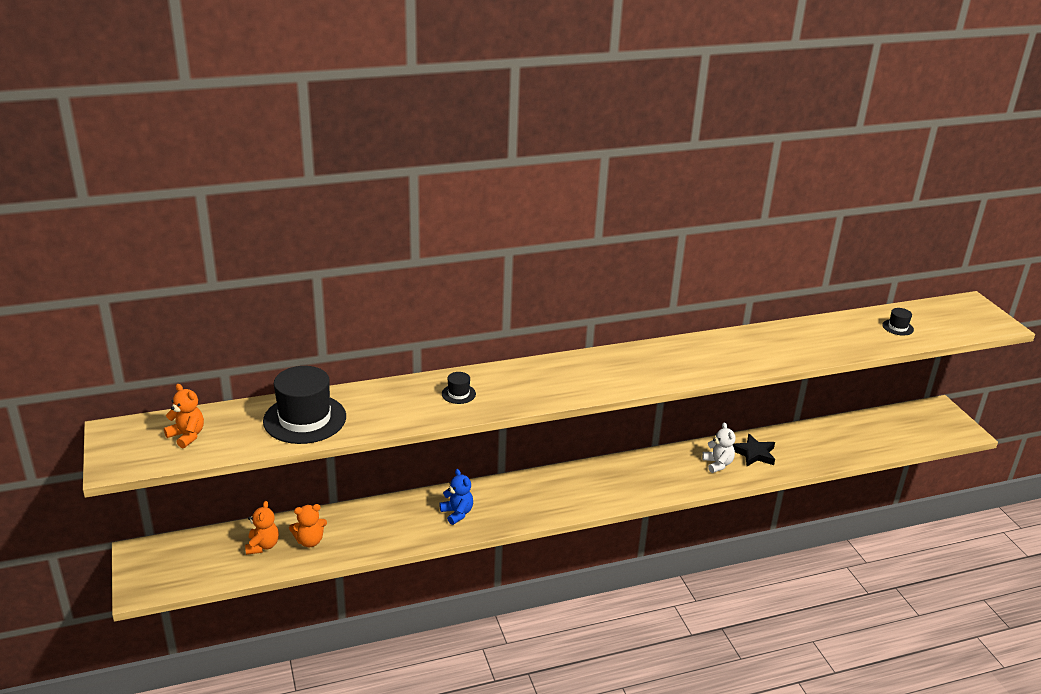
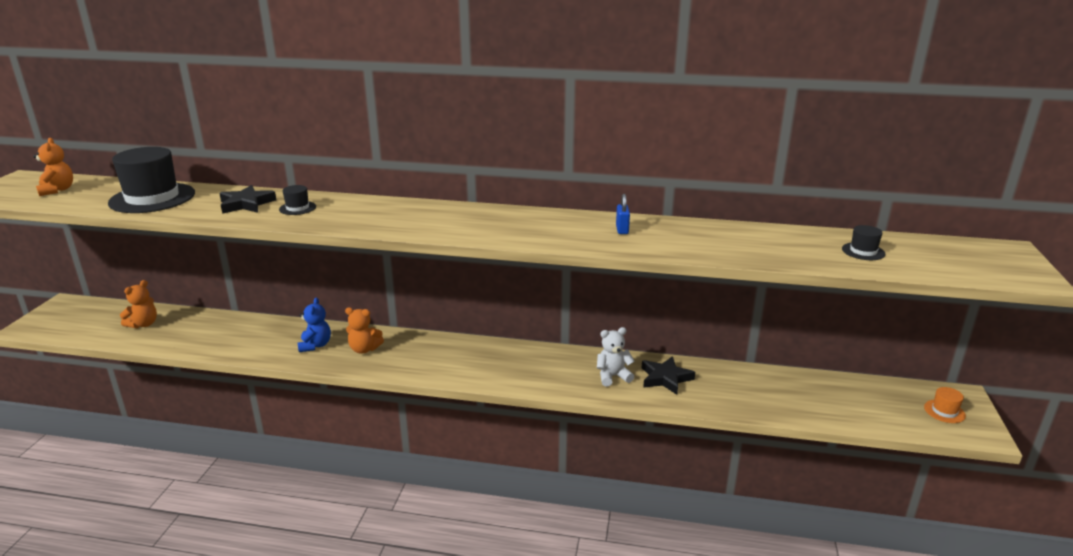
camera: 30 degrees right, 5 degrees down
orange teddy bear [289,504,327,547] -> orange teddy bear moved to [345,307,384,354]
white teddy bear [702,422,736,473] -> white teddy bear turned 120 degrees counterclockwise [597,327,635,386]
none -> black star [219,185,276,214]
none -> blue padlock [616,194,630,234]
none -> orange hat [924,387,966,423]

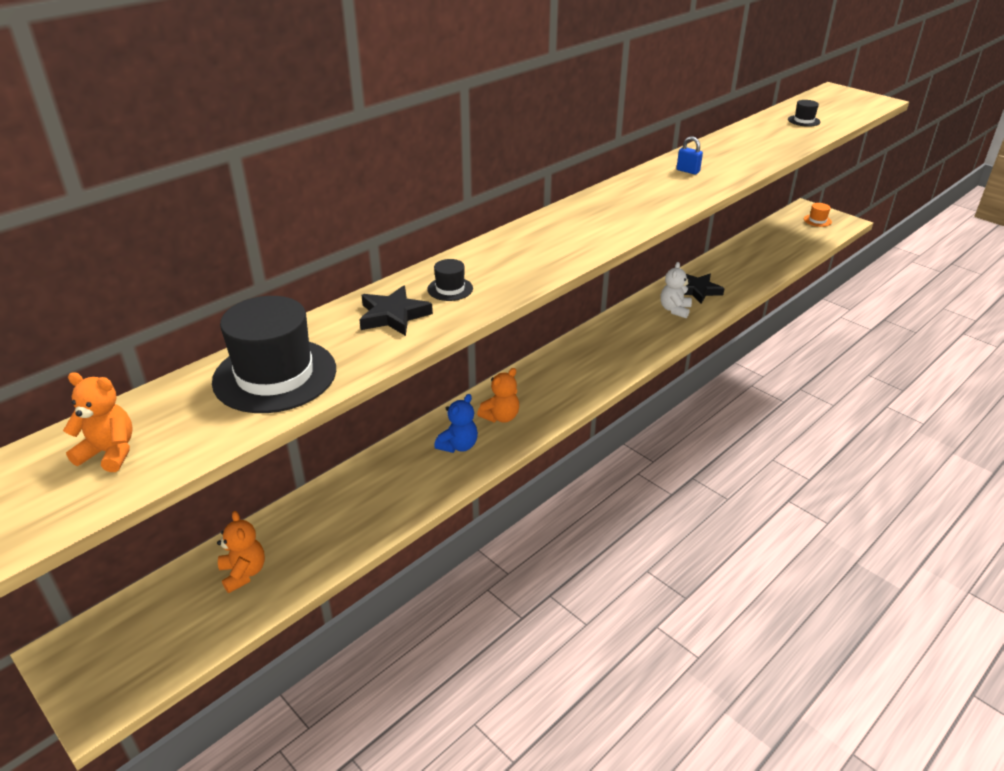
camera: 55 degrees left, 10 degrees up
blue teddy bear [298,297,331,352] -> blue teddy bear turned 90 degrees clockwise [434,394,478,453]

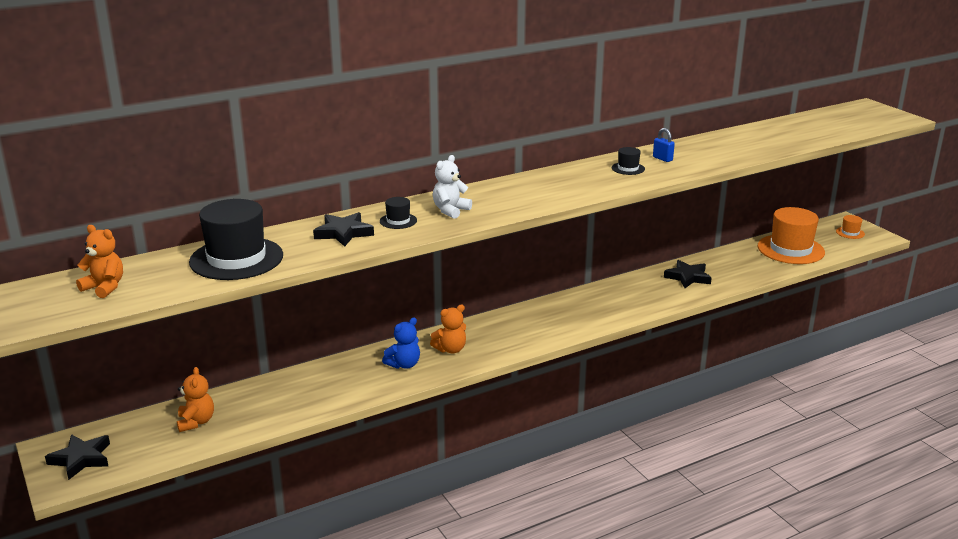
camera: 15 degrees right, 10 degrees down
white teddy bear [660,262,692,318] -> white teddy bear moved to [433,155,472,219]
black hat [788,100,820,127] -> black hat moved to [611,147,645,175]
none -> black star [45,434,110,480]
none -> orange hat [758,207,825,264]

